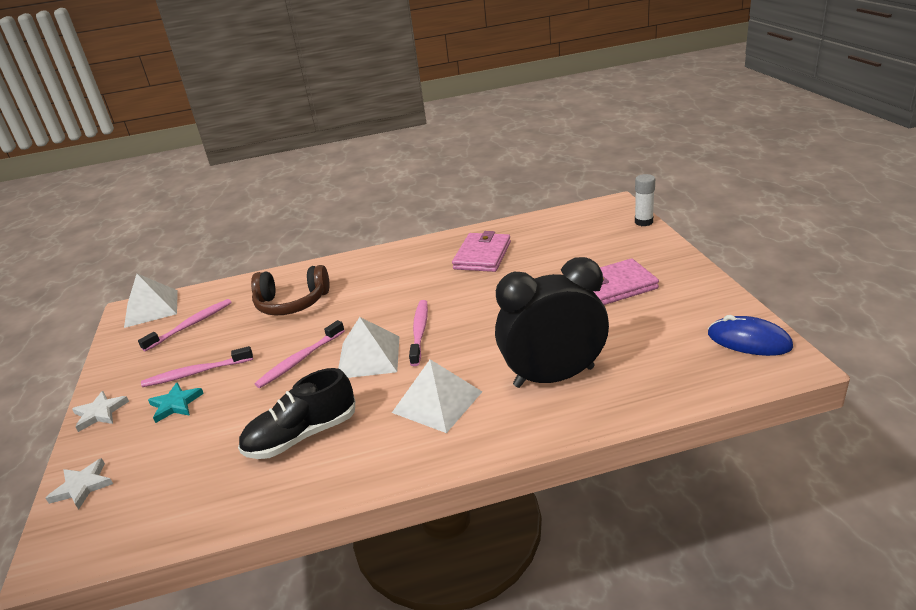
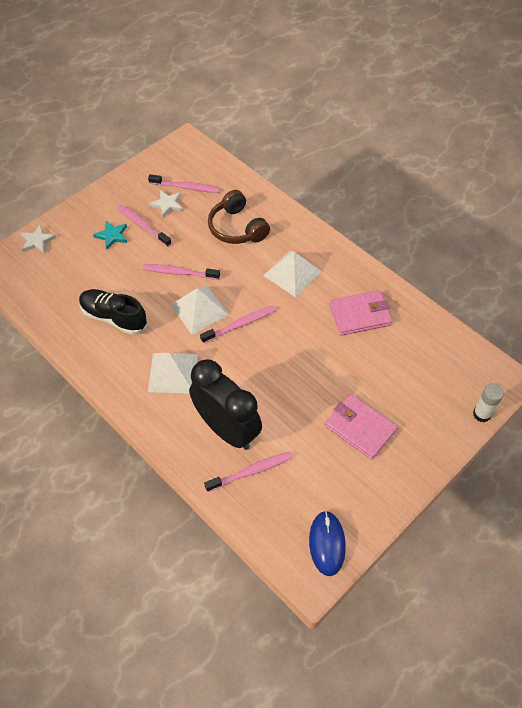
camera: 55 degrees right, 25 degrees up
white star [72,391,129,432] -> white star moved to [149,190,183,218]
white pyramid [124,274,178,328] -> white pyramid moved to [263,251,321,298]
none -> pink toothbrush [204,452,292,492]

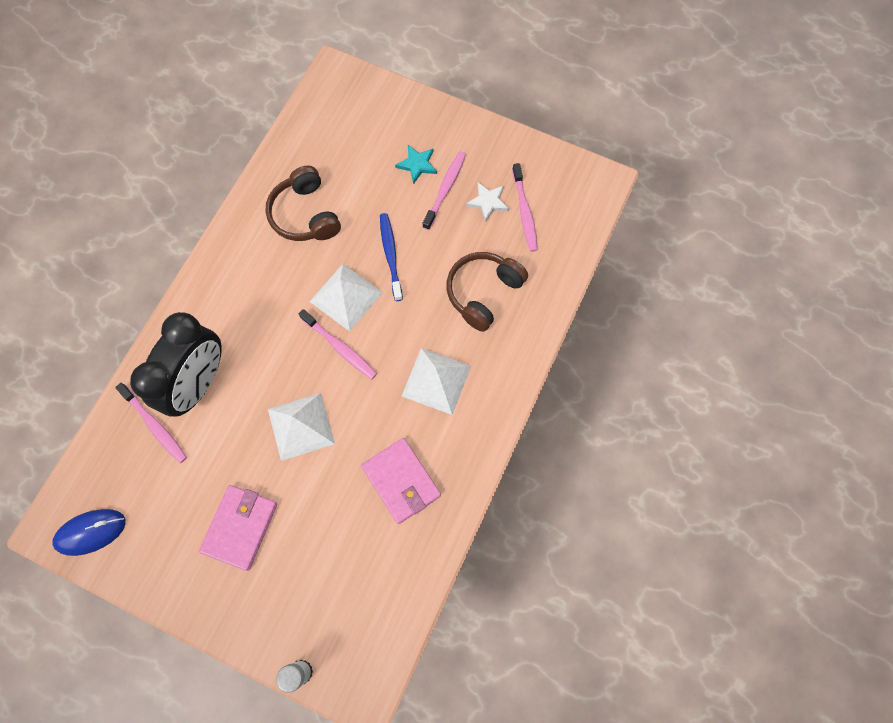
camera: 70 degrees right, 15 degrees up
white star [21,225,56,253] -> none
black shoe [79,289,148,335] -> brown headphones [265,166,341,241]
pink toothbrush [143,264,220,280] -> blue toothbrush [380,213,403,301]
white pyramid [148,353,198,394] -> white pyramid moved to [268,393,335,461]

